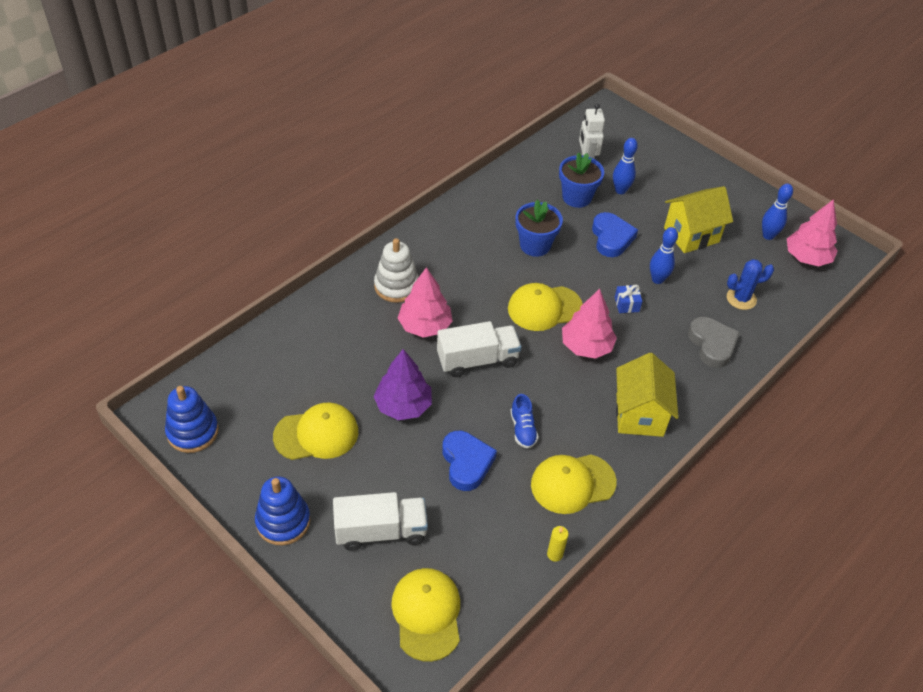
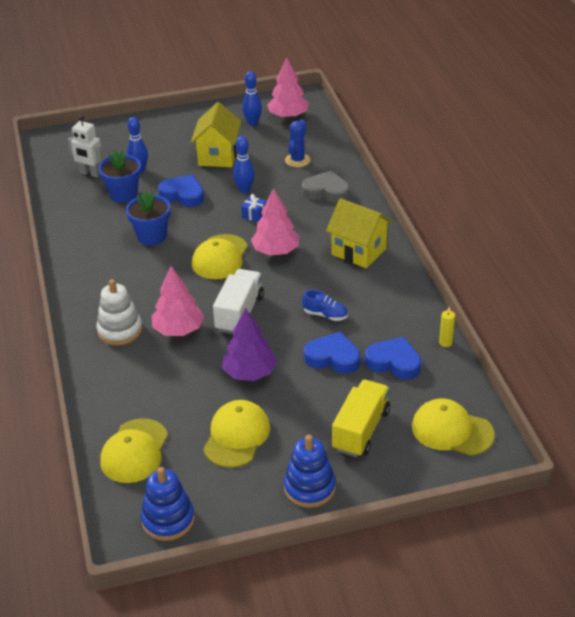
camera: 55 degrees left, 10 degrees down
white truck [333,492,428,551] -> yellow truck [332,379,390,457]
yellow cap [531,455,617,514] -> yellow cap moved to [100,418,168,483]
none -> blue heart [365,337,421,380]

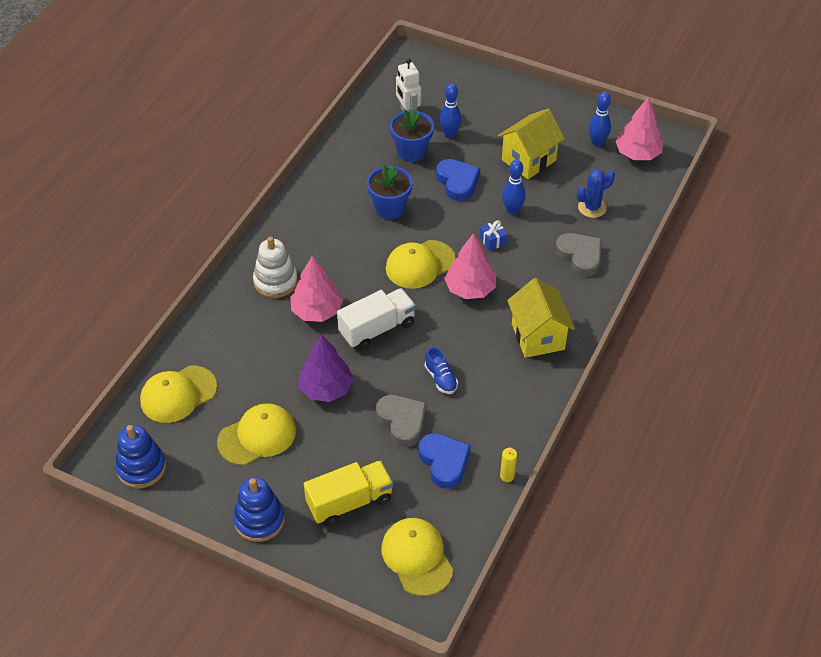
camera: 40 degrees right, 10 degrees up
blue heart [304,332,360,374] -> grey heart [376,395,426,447]

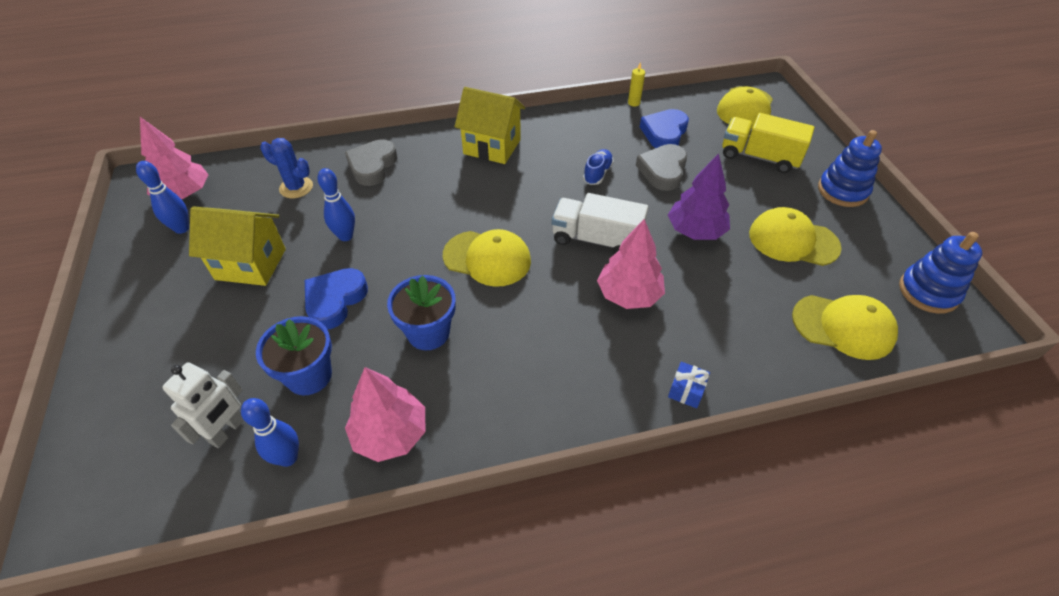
camera: 130 degrees left, 0 degrees up
white stacking toy [253,236,298,298] -> none
blue bowling pin [440,84,462,138] -> blue bowling pin moved to [241,398,299,467]
pink tree [444,233,496,299] -> pink tree moved to [345,367,425,462]
blue gift [480,220,507,251] -> blue gift moved to [668,362,710,408]
yellow house [507,278,575,358] -> yellow house turned 75 degrees clockwise [455,87,525,164]

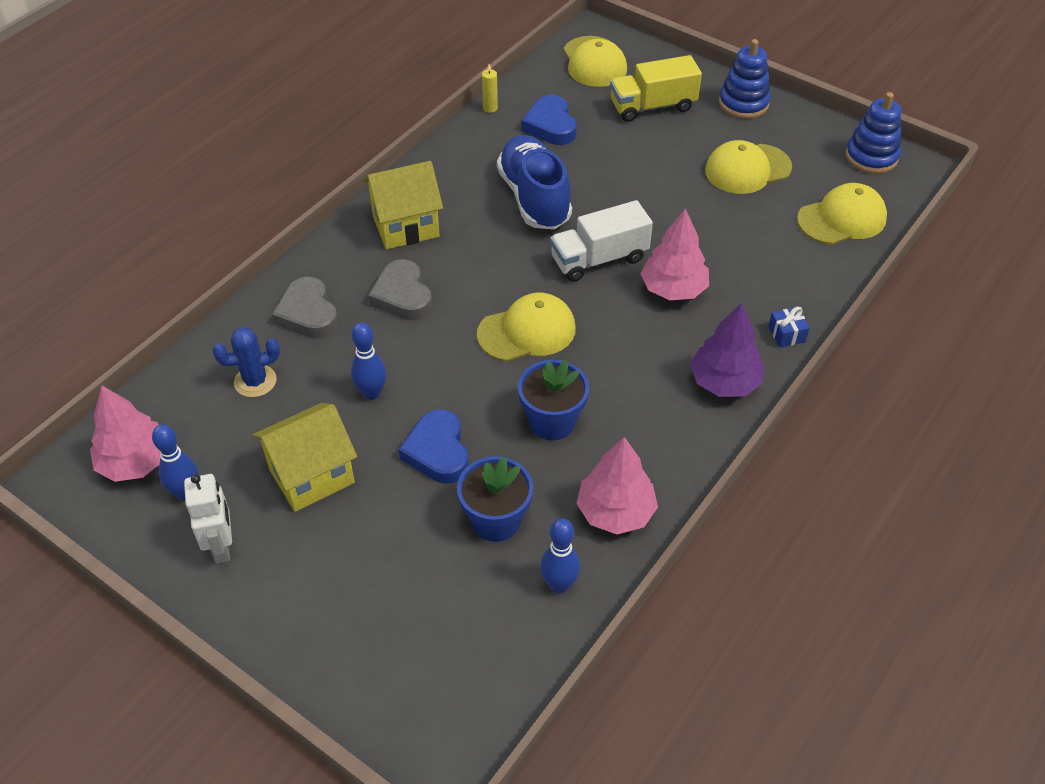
camera: 40 degrees left, 0 degrees up
white robot [162,362,244,448] -> white robot moved to [184,474,232,564]
blue shoe [583,149,614,185] -> blue shoe [497,135,572,229], size x2.20
grey heart [636,144,687,191] -> grey heart moved to [368,259,432,321]
purple tree [668,154,730,240] -> purple tree moved to [690,303,764,397]

